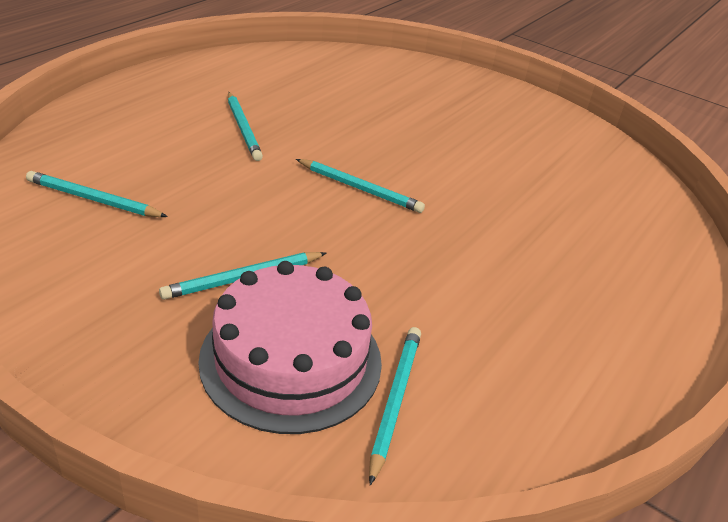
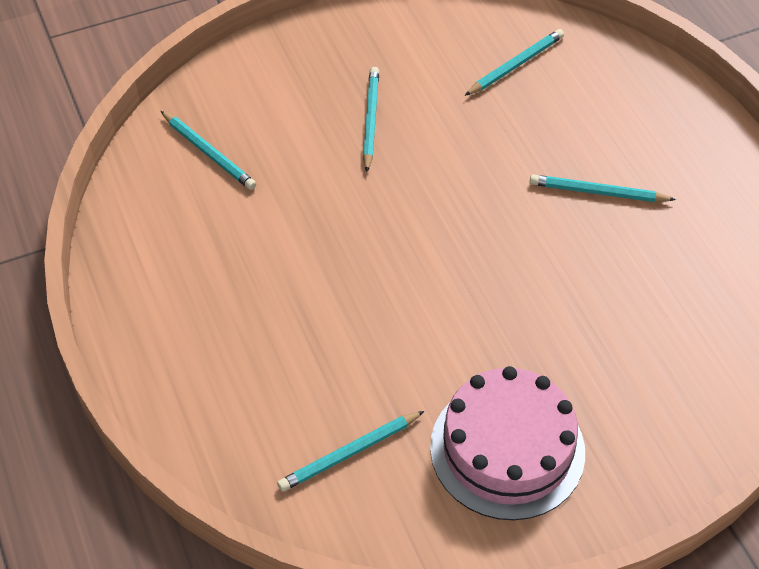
camera: 125 degrees right, 15 degrees up
pink cake [198,261,382,434] -> pink cake moved to [430,366,585,520]
turquoise pencil [296,159,425,213] -> turquoise pencil moved to [277,411,424,492]

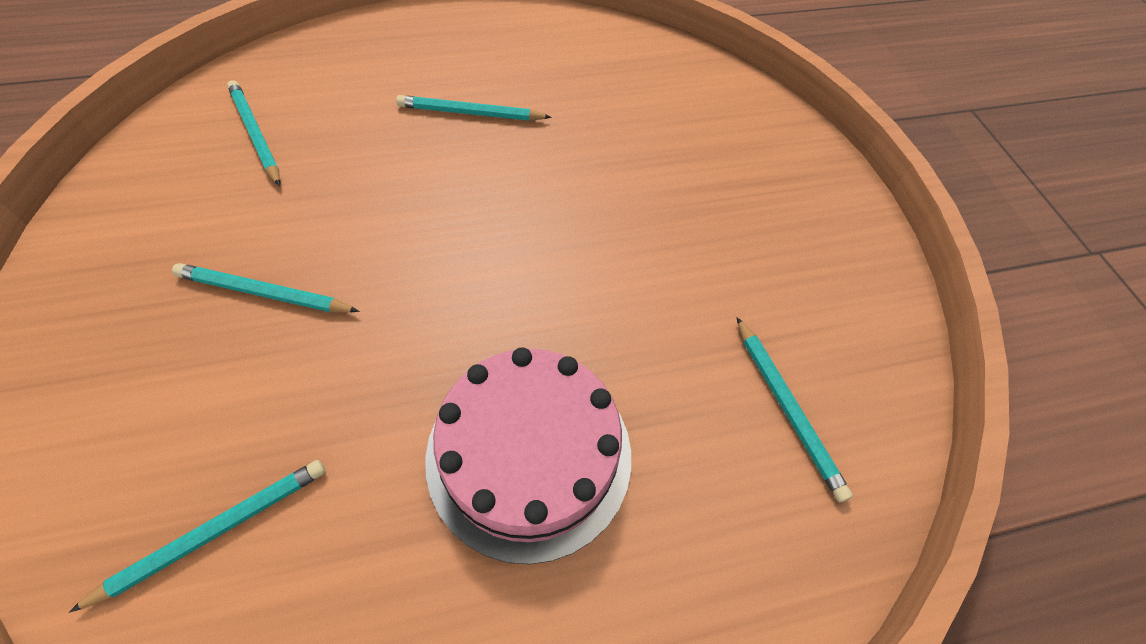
camera: 85 degrees left, 5 degrees up
pink cake [430,366,585,520] -> pink cake moved to [425,347,631,564]
turquoise pencil [530,174,676,202] -> turquoise pencil turned 75 degrees clockwise [396,95,552,121]

